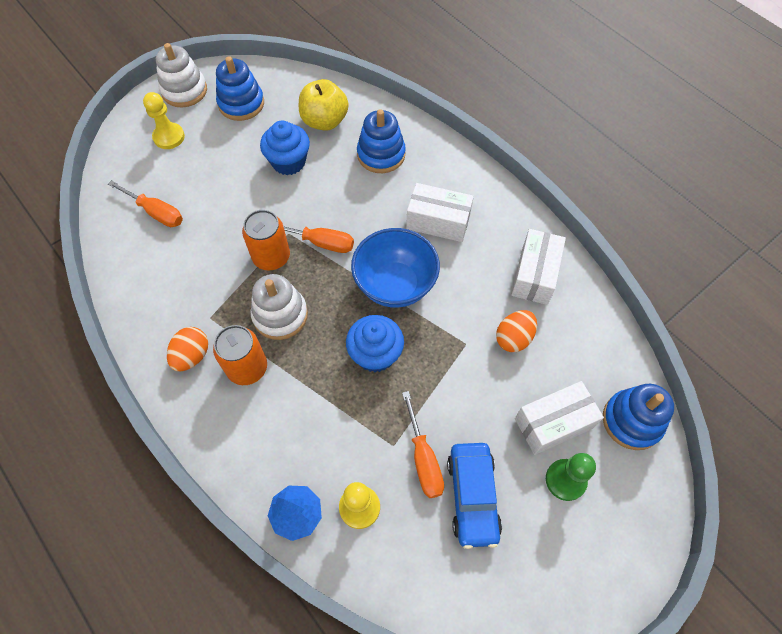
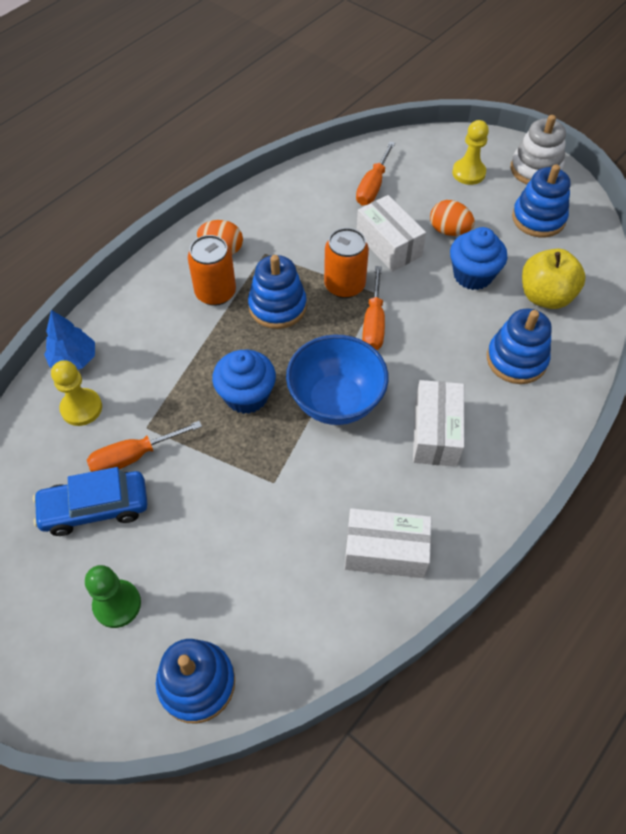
camera: 80 degrees right, 5 degrees down
white stacking toy [251,274,308,340] -> blue stacking toy [248,255,307,329]
orange egg [496,310,537,352] -> orange egg moved to [430,200,475,236]
white box [515,381,604,455] -> white box moved to [357,195,426,272]

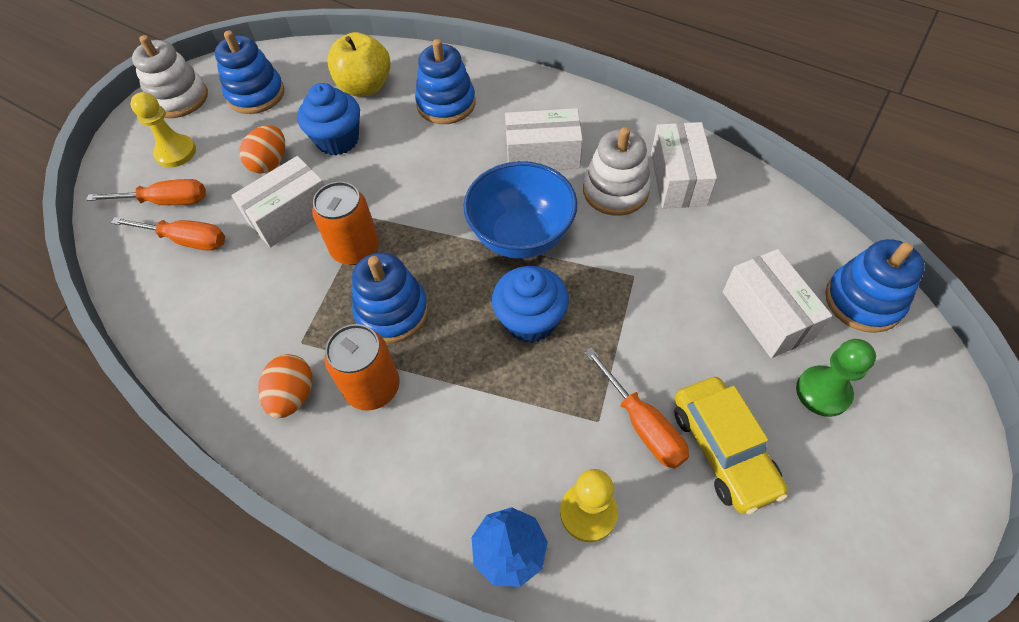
camera: 95 degrees left, 0 degrees up
blue car [33,467,148,536] -> yellow car [674,377,788,514]
orange screwdriver [362,266,385,350] -> orange screwdriver moved to [86,179,206,205]
none -> white stacking toy [583,127,651,216]
none -> white box [723,249,832,358]

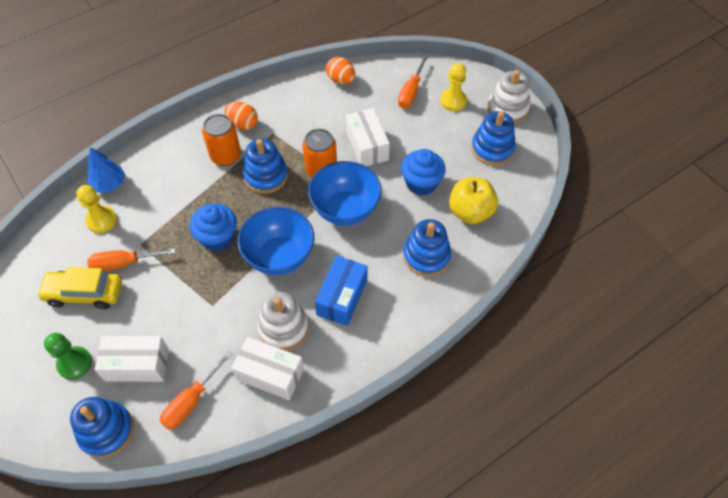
camera: 110 degrees right, 0 degrees up
orange screwdriver [111,217,225,251] -> orange screwdriver moved to [160,351,232,430]
orange egg [239,125,285,174] -> orange egg moved to [326,57,355,84]
white box [505,108,583,170] -> blue box [315,256,367,326]
none -> blue bowl [308,161,382,226]

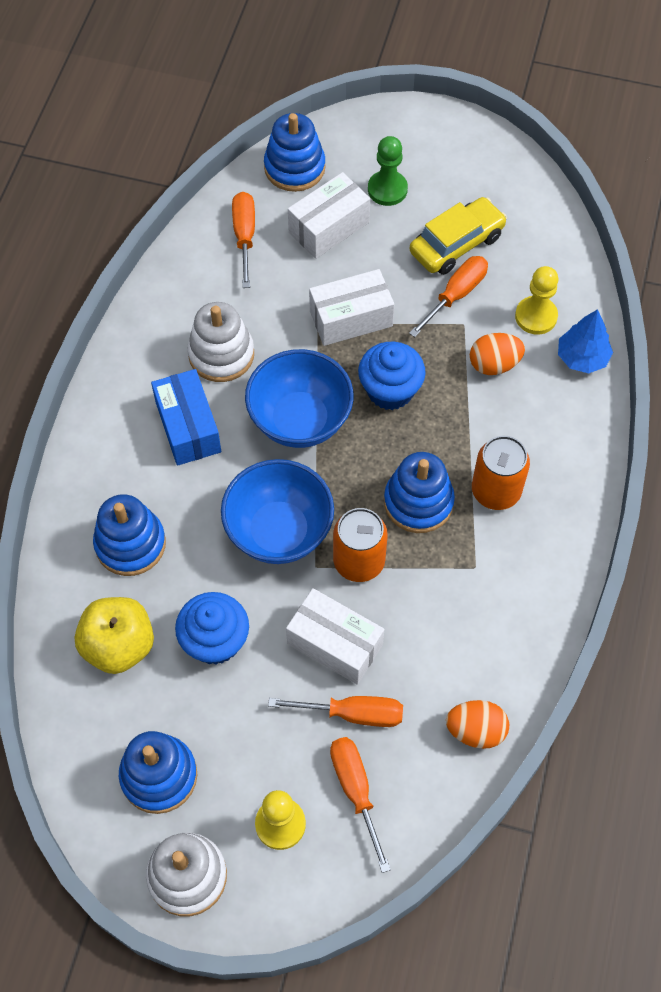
camera: 140 degrees right, 5 degrees up
orange egg [224,102,258,130] -> orange egg moved to [470,333,525,375]
white box [231,337,304,400] -> white box moved to [309,269,394,346]
none -> orange screwdriver [268,696,403,727]

